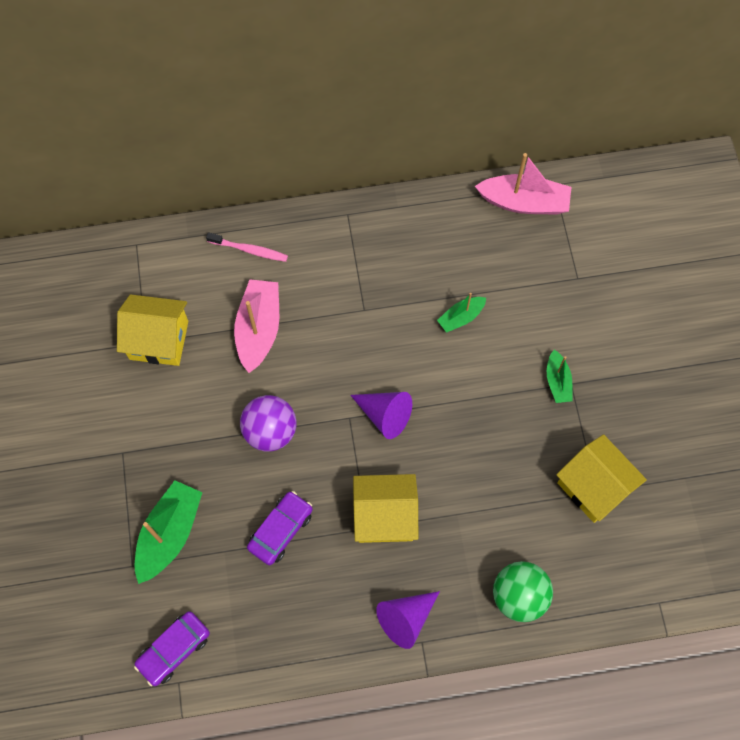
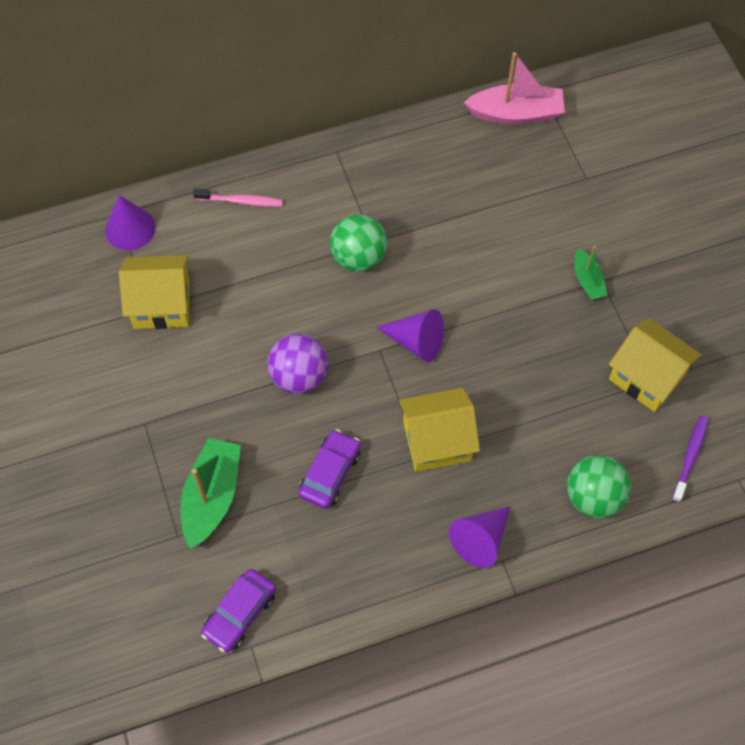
camera: 10 degrees left, 5 degrees down
pink boat [234,279,279,373] -> none
green boat [437,293,486,333] -> none
none -> purple cone [105,195,156,250]
none -> green ball [330,214,387,272]
none -> purple toothbrush [672,415,708,502]

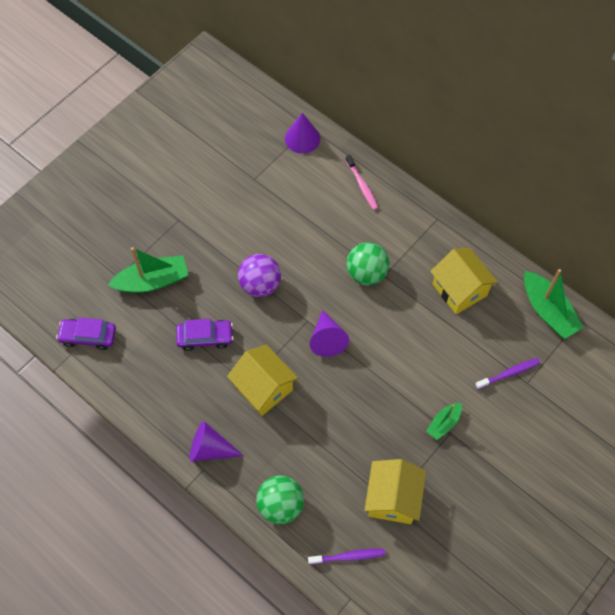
camera: 60 degrees right, 0 degrees up
yellow house [119,255,190,329] -> yellow house moved to [430,248,498,314]
pink boat [464,52,565,125] -> green boat [524,269,584,339]
none -> purple toothbrush [475,358,540,390]

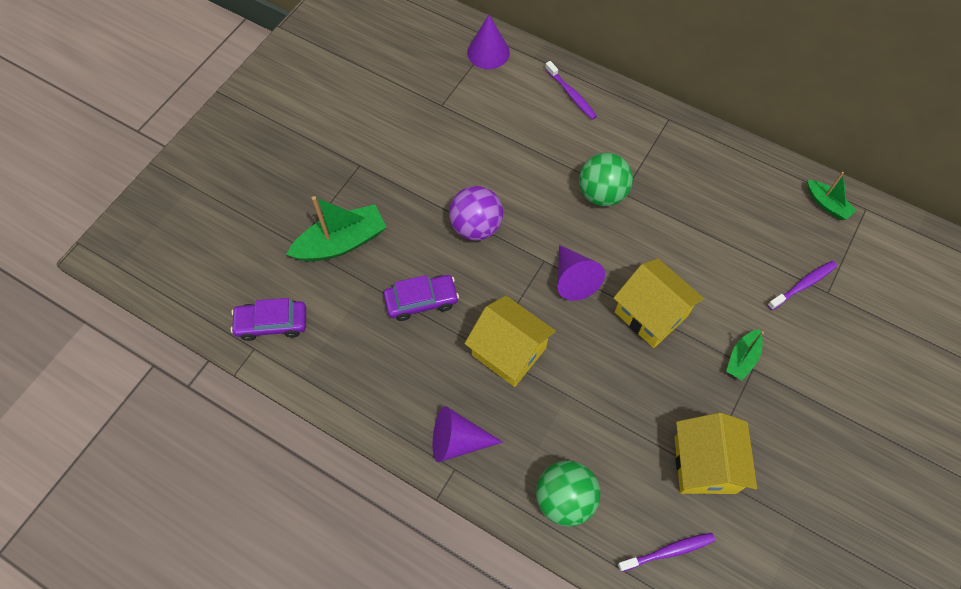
camera: 10 degrees left, 0 degrees up
pink toothbrush [346,155,378,210] -> purple toothbrush [545,61,597,120]
yellow house [430,248,498,314] -> yellow house moved to [614,258,704,348]
green boat [524,269,584,339] -> green boat [808,172,857,220], size x0.56

